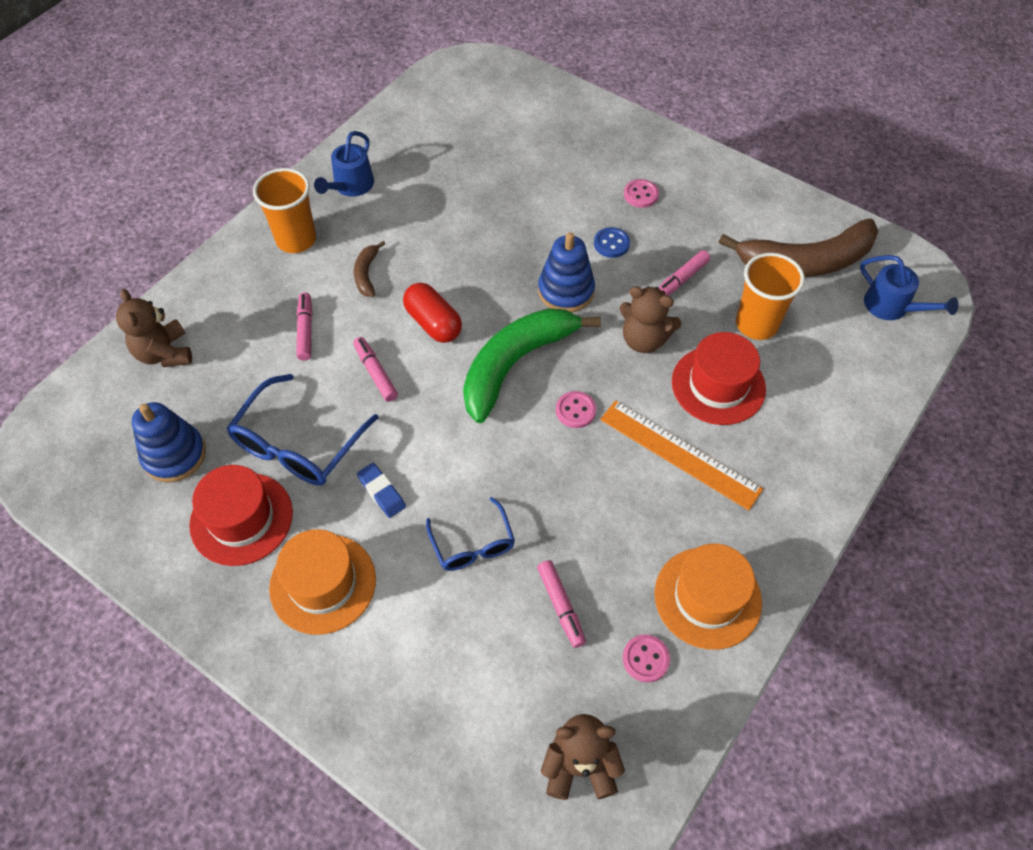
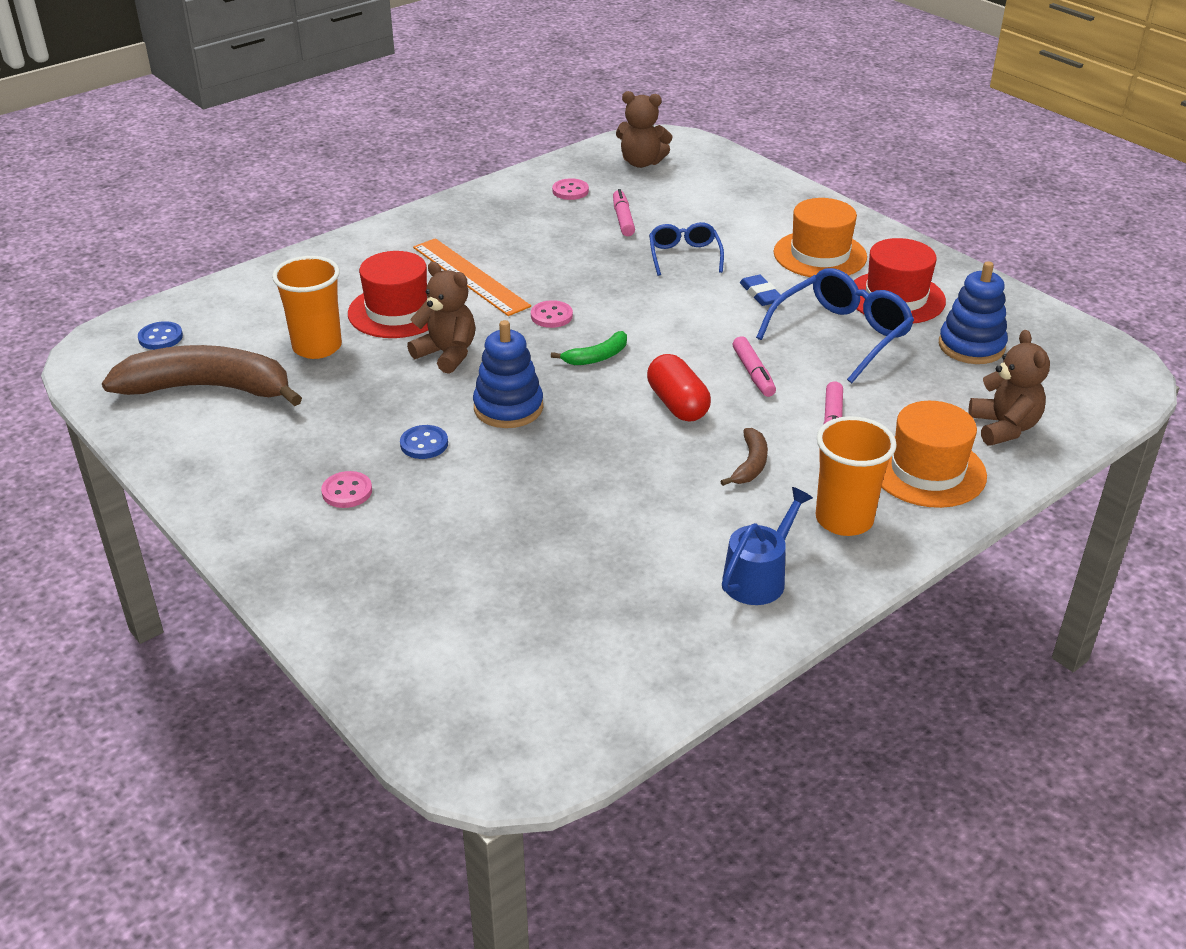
camera: 165 degrees left, 20 degrees down
green banana [463,308,601,423] -> green banana [551,331,627,365], size x0.44
orange hat [654,544,762,650] -> orange hat moved to [882,401,987,508]
pink marker [658,250,710,296] -> none
blue watering can [860,255,959,320] -> blue button [138,321,183,350]

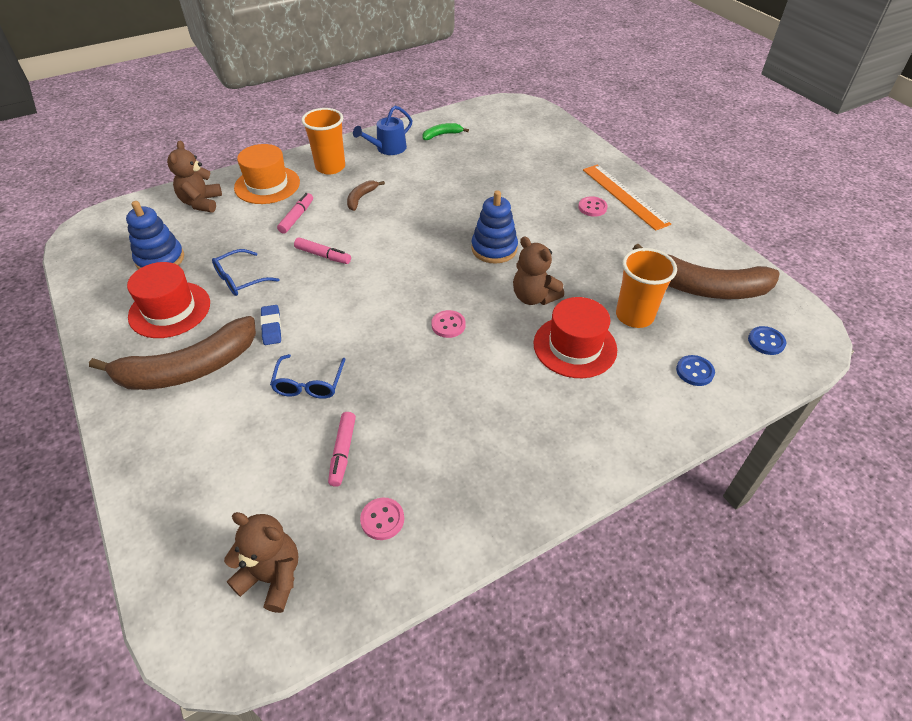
camera: 170 degrees left, 10 degrees up
blue button [400,425,448,459] -> blue button moved to [676,355,715,386]
orange ruler [413,238,531,316] -> orange ruler moved to [583,164,671,231]
green banana [551,331,627,365] -> green banana moved to [422,123,469,140]
red capsule [647,354,711,422] -> none
pink marker [732,336,776,397] -> pink marker turned 120 degrees clockwise [294,237,351,264]
blue glasses [756,268,914,383] -> blue glasses [212,249,280,296], size x0.61
orange hat [774,198,867,277] -> brown banana [89,316,256,390]

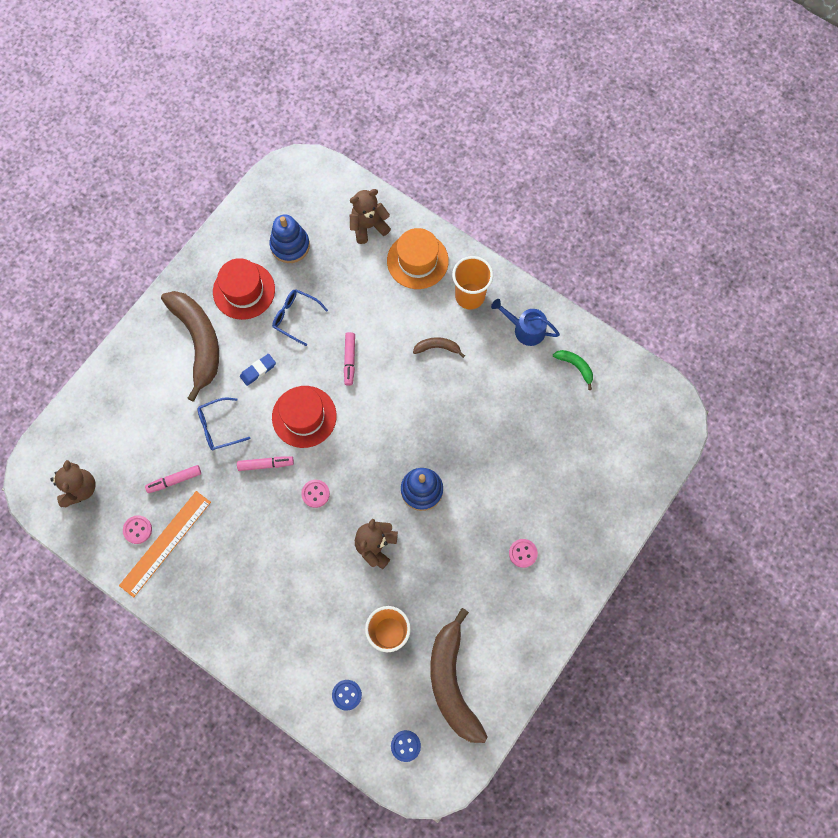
camera: 65 degrees right, 25 degrees up
brown banana [89,316,256,390] -> brown banana turned 150 degrees counterclockwise [161,291,219,402]
pink marker [277,193,313,234] -> pink marker moved to [237,456,294,471]
red hat [534,297,617,378] -> red hat moved to [272,386,337,448]
orange ruler [583,164,671,231] -> orange ruler moved to [119,491,211,597]

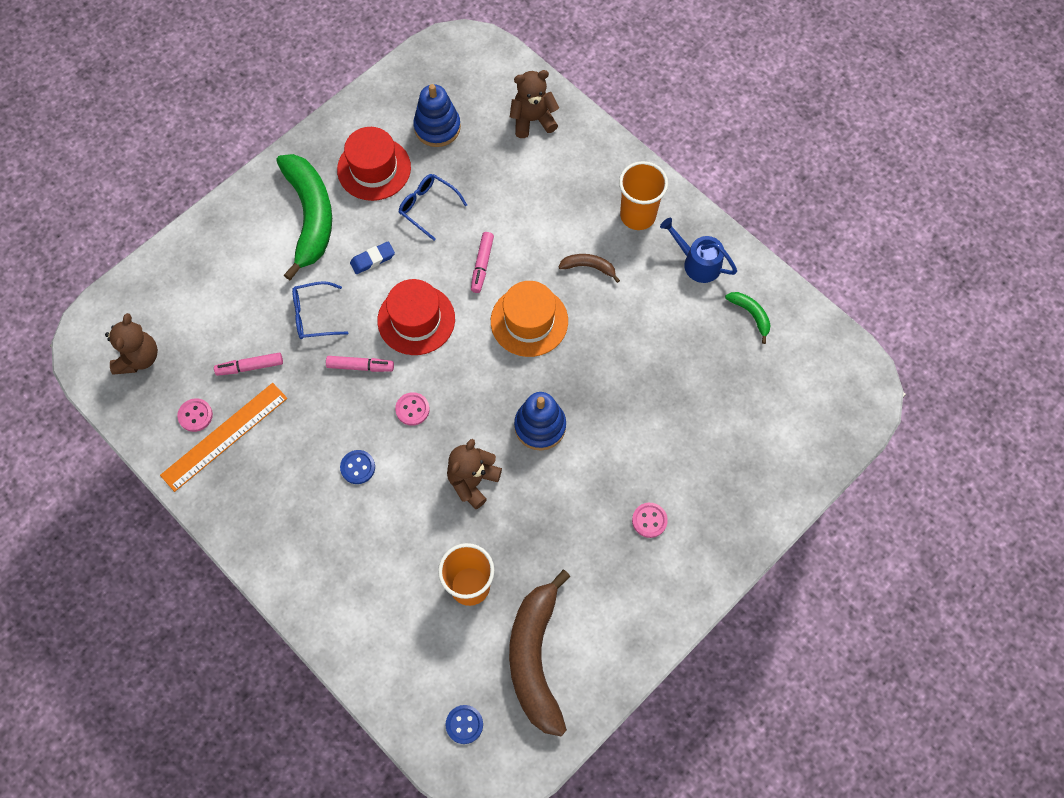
camera: 10 degrees right, 5 degrees down
brown banana [161,291,219,402] -> green banana [276,154,332,280]
blue button [332,680,362,711] -> blue button moved to [340,450,375,484]
orange hat [387,228,449,289] -> orange hat moved to [491,281,568,357]

